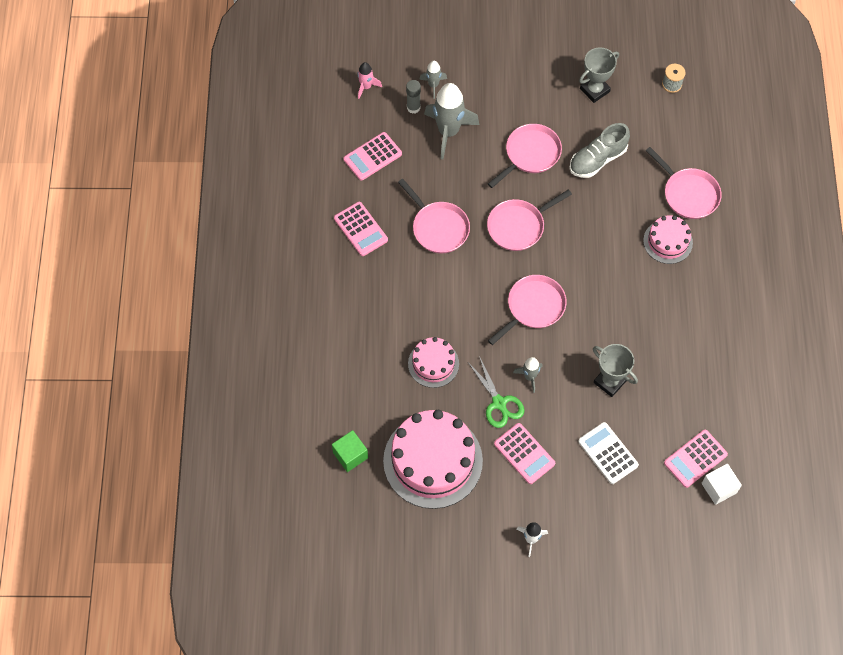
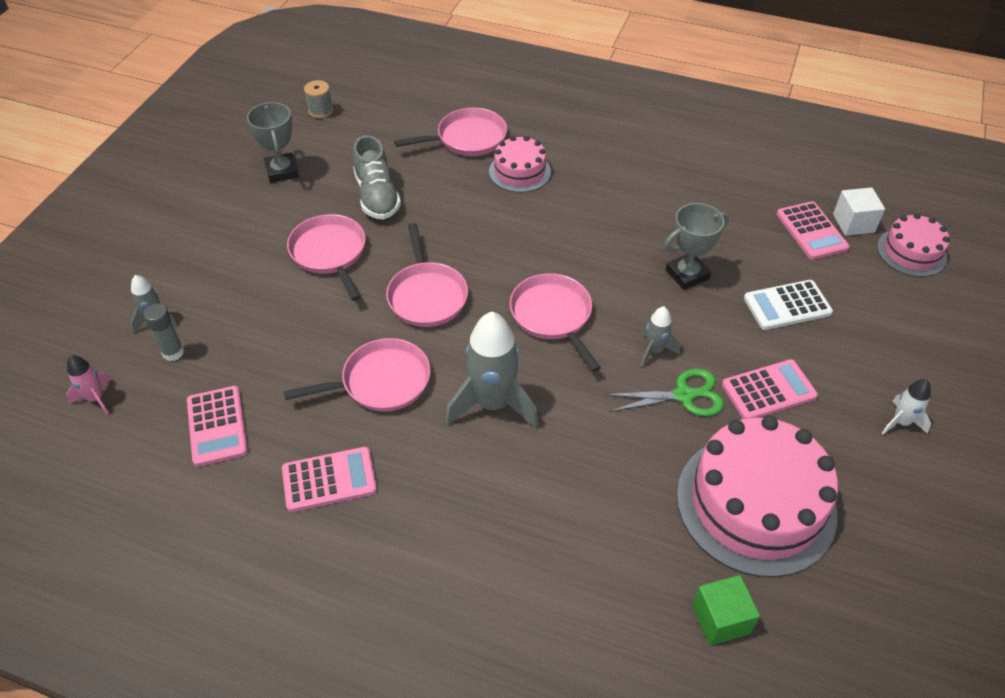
camera: 70 degrees left, 15 degrees down
pink cake [408,337,459,388] -> pink cake moved to [877,213,950,277]
grey rocket [424,83,479,159] -> grey rocket moved to [445,312,539,429]

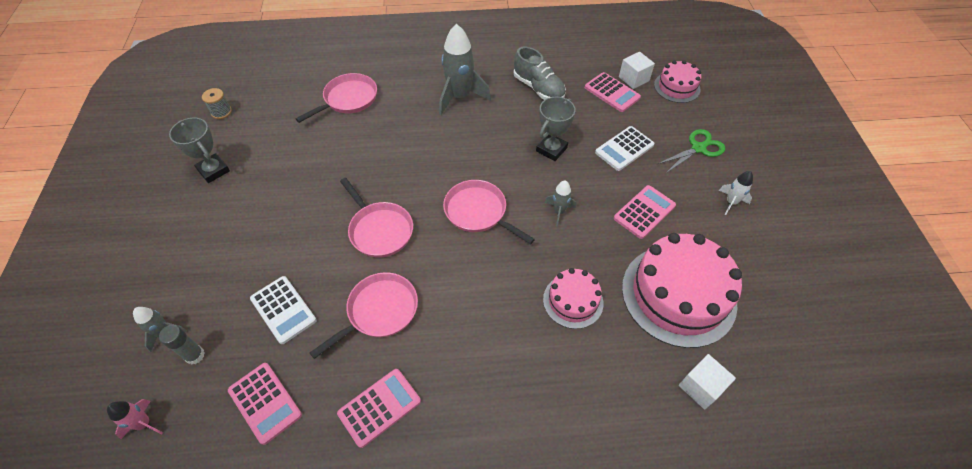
camera: 25 degrees left, 5 degrees up
pink pan [287,214,366,301] -> none
grey shoe [353,135,401,220] -> grey shoe moved to [514,46,566,100]
grey rocket [445,312,539,429] -> grey rocket moved to [439,24,491,115]
pink cake [489,136,551,193] -> pink cake moved to [543,268,603,329]
green scissors [605,368,724,416] -> green scissors moved to [658,129,725,173]
green cube [692,575,760,645] -> white cube [679,354,736,409]
none -> white calculator [250,276,316,344]

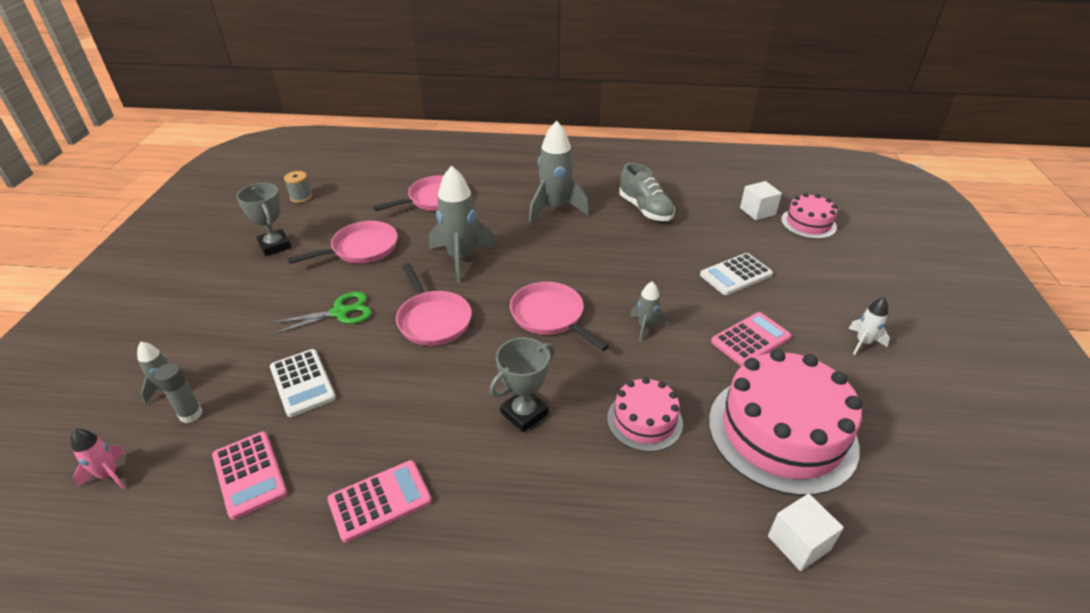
camera: 10 degrees right, 15 degrees down
pink pan [310,272,418,359] -> pink pan moved to [287,221,397,264]
grey trophy [536,97,576,161] -> grey trophy moved to [490,338,555,432]
pink calculator [585,72,641,112] -> none
green scissors [658,129,725,173] -> green scissors moved to [270,292,372,335]
none -> grey rocket [429,165,496,283]

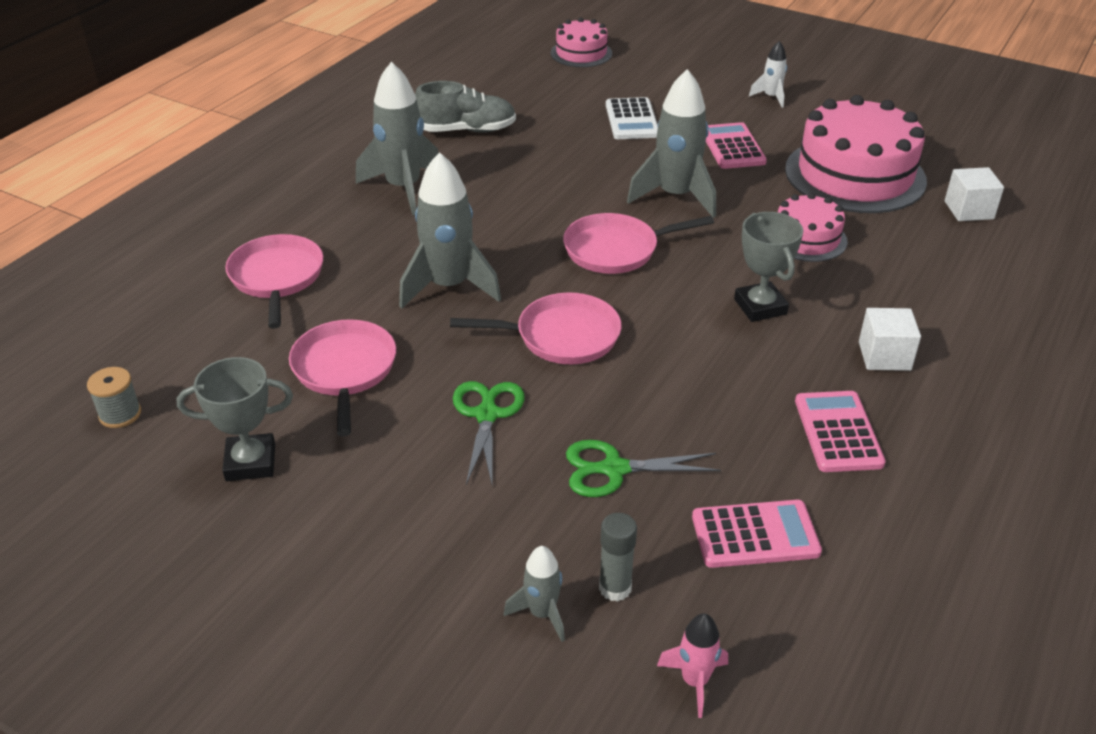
camera: 65 degrees left, 0 degrees up
white calculator [270,349,336,417] -> green scissors [566,440,721,497]
grey rocket [630,281,667,341] -> grey rocket [627,69,716,218], size x2.00
white cube [740,181,782,220] -> white cube moved to [859,308,921,371]

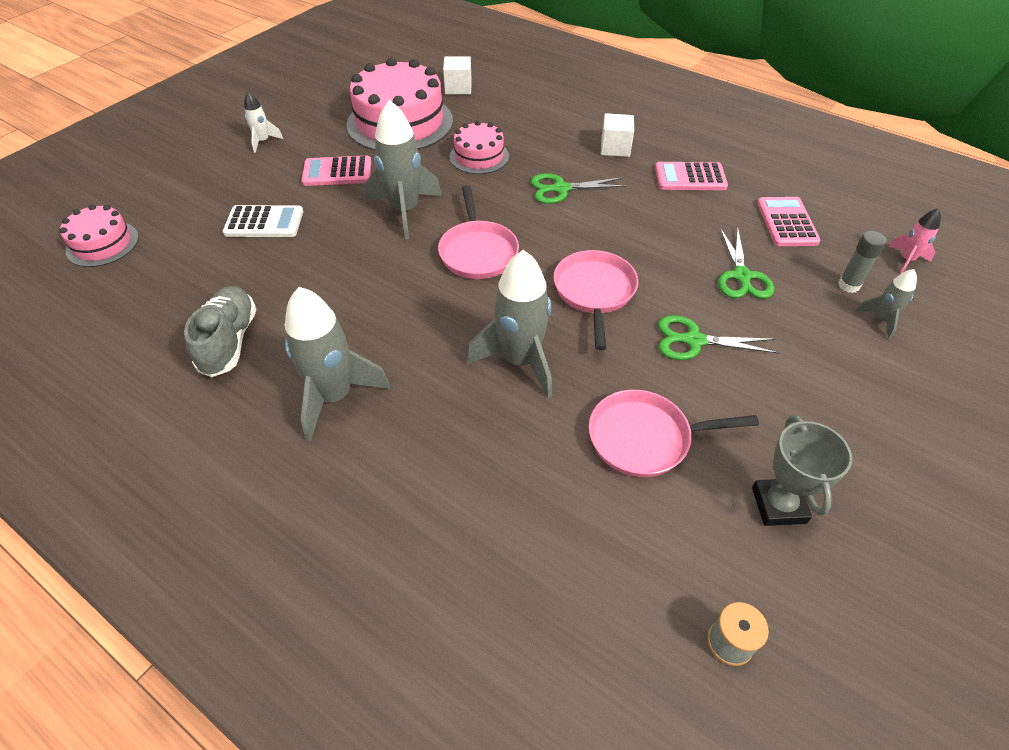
camera: 85 degrees left, 10 degrees up
pink pan [225,234,323,329] -> none
grey trophy [734,212,803,322] -> green scissors [531,173,627,204]

